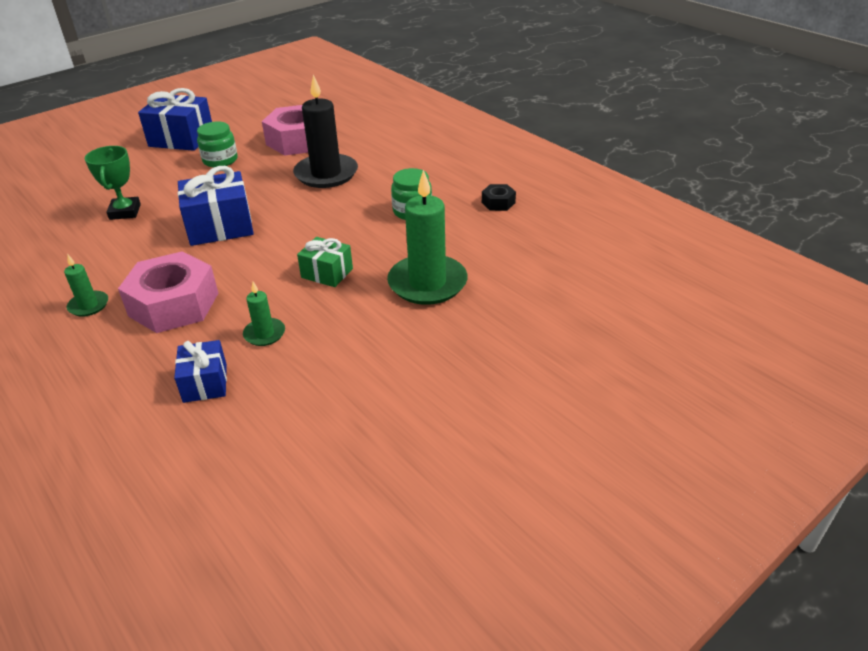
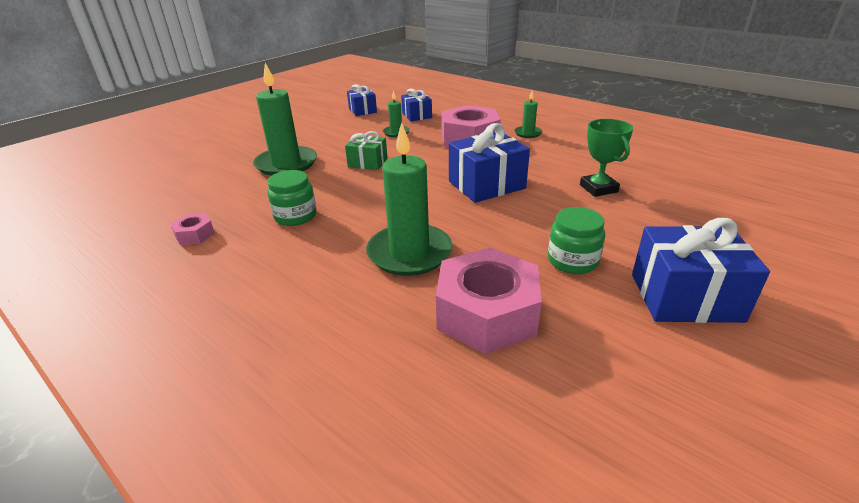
camera: 170 degrees right, 5 degrees down
black candle [293,74,358,188] -> green candle [366,122,453,276]
black nut [482,184,516,211] -> pink nut [170,213,215,245]
none -> blue gift [347,84,377,116]

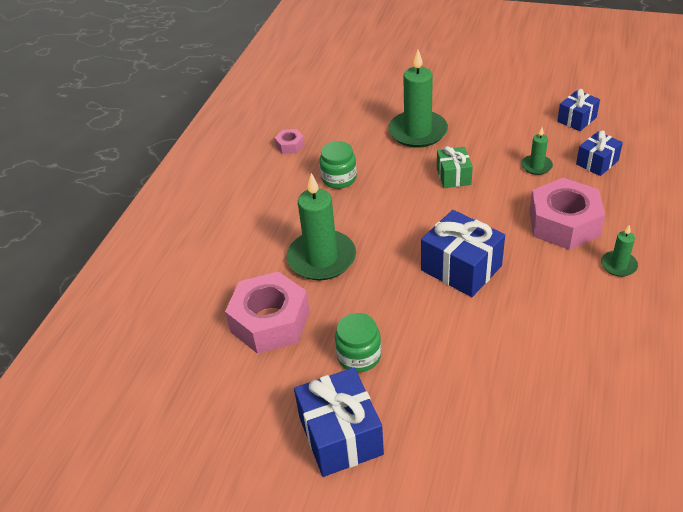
camera: 70 degrees right, 10 degrees up
green trophy [580,119,633,197] -> none

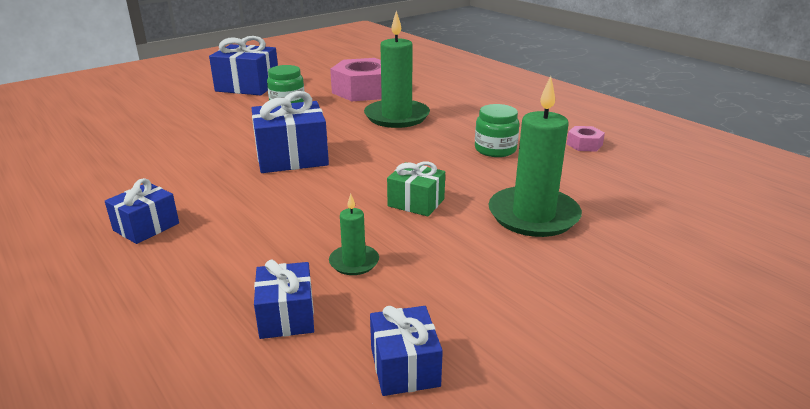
camera: 120 degrees right, 15 degrees down
pink nut [529,178,605,250] -> none
green candle [601,224,638,277] -> blue gift [105,178,179,244]

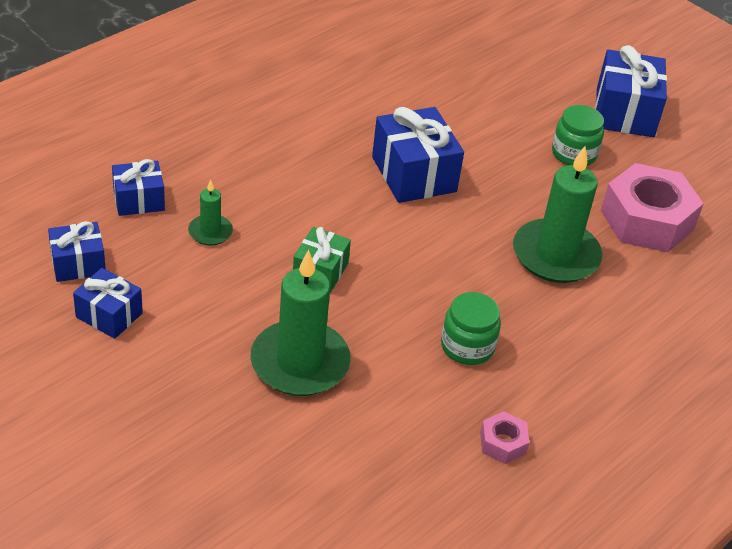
camera: 80 degrees right, 15 degrees up
blue gift [105,178,179,244] -> blue gift moved to [73,268,143,339]

